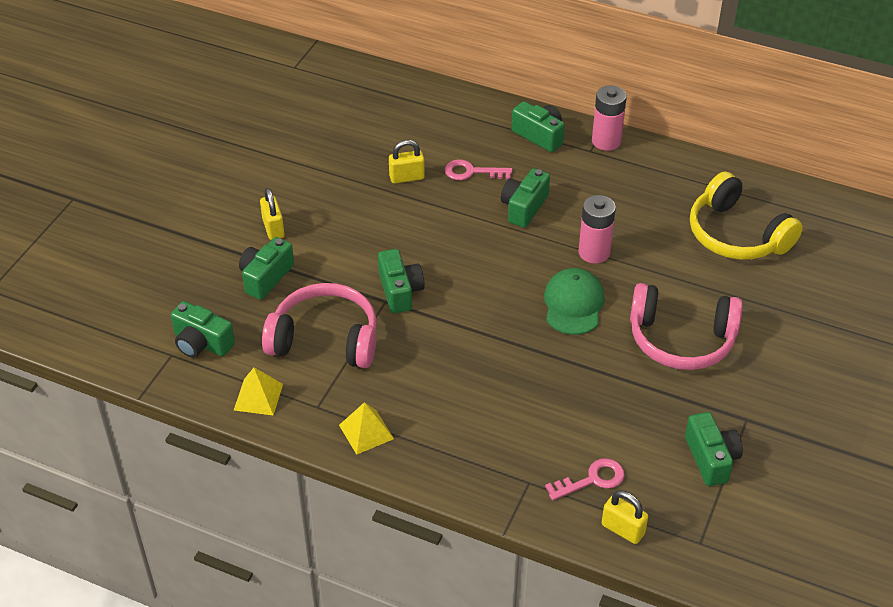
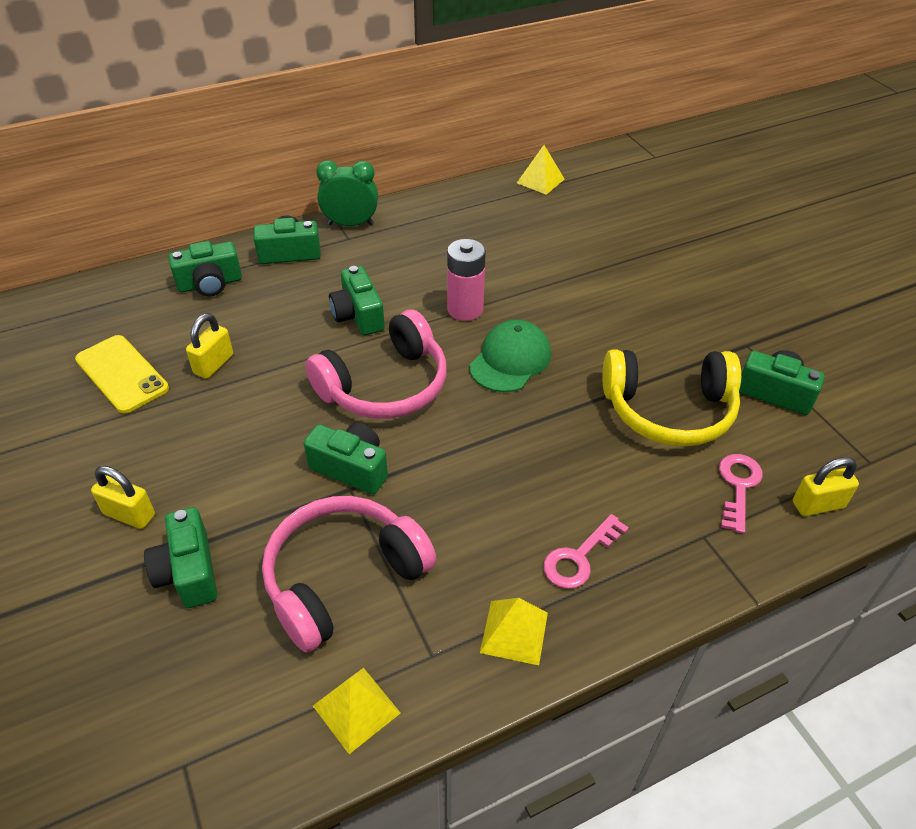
camera: 50 degrees left, 0 degrees up
green camera [171,301,235,358] -> green camera moved to [168,241,242,296]
pink key [445,159,512,180] -> pink key moved to [543,514,629,589]
green cap [544,268,605,335] -> green cap turned 75 degrees clockwise [469,320,551,392]
pink battery [592,85,627,151] -> green clock [316,160,378,226]
pink headphones [630,283,743,370] -> pink headphones moved to [305,309,447,419]
yellow headphones [690,172,803,260] -> yellow headphones moved to [602,349,741,447]
none -> yellow phone [75,335,169,413]
none -> yellow pyramid [517,145,564,195]

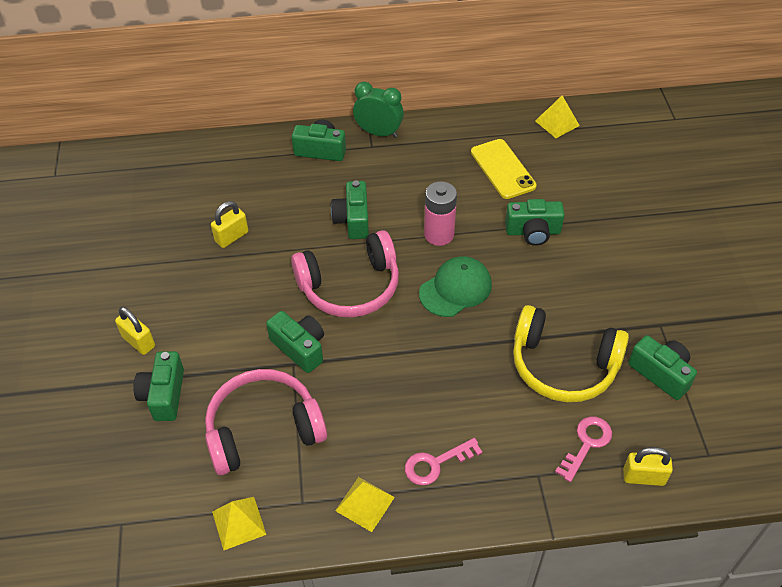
camera: 20 degrees right, 5 degrees up
yellow phone [75,335,169,413] -> yellow phone moved to [471,139,537,199]
green camera [168,241,242,296] -> green camera moved to [505,199,565,246]

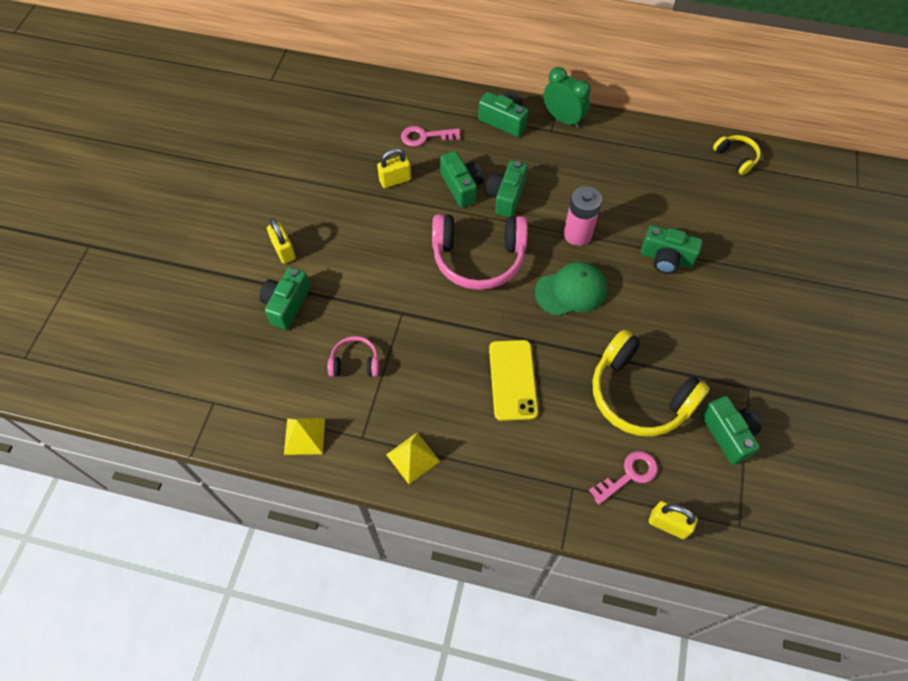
camera: 20 degrees right, 10 degrees up
pink headphones [205,369,327,475] -> pink headphones [327,336,379,377], size x0.49
green camera [266,311,324,373] -> green camera moved to [440,151,484,208]
pink key [405,438,483,486] -> pink key moved to [401,126,460,147]
yellow phone [471,139,537,199] -> yellow phone moved to [489,340,538,421]
yellow pyramid [535,95,580,138] -> yellow headphones [713,135,761,175]

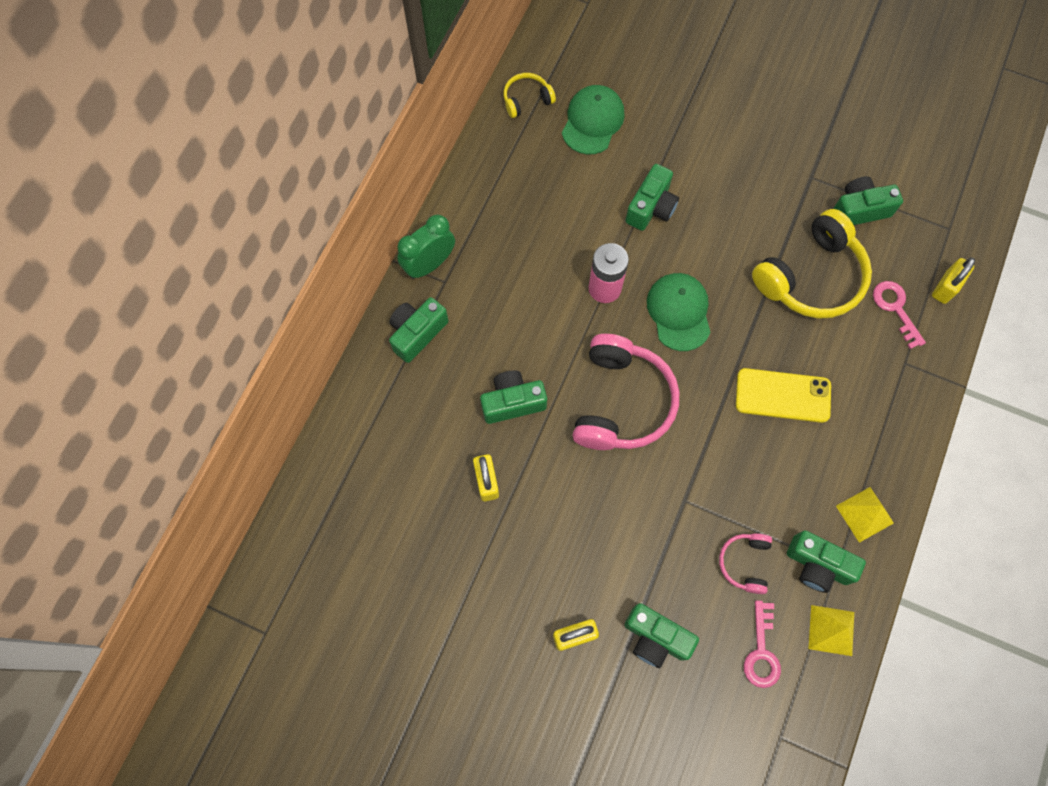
camera: 80 degrees left, 10 degrees up
pink key [401,126,460,147] -> pink key moved to [744,601,781,688]
green camera [486,160,527,217] -> green camera moved to [787,530,866,593]
none -> green cap [562,85,625,154]

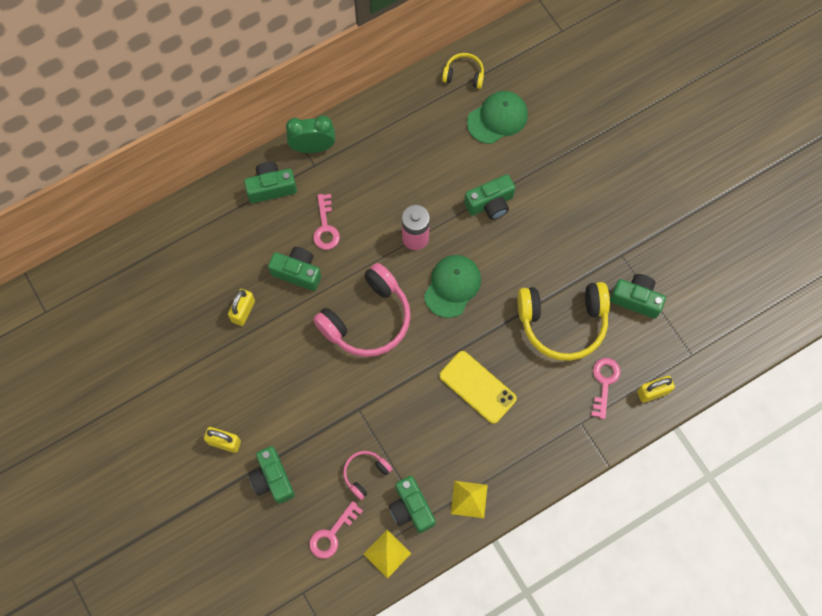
camera: 35 degrees right, 0 degrees up
none -> pink key [313,194,340,250]

